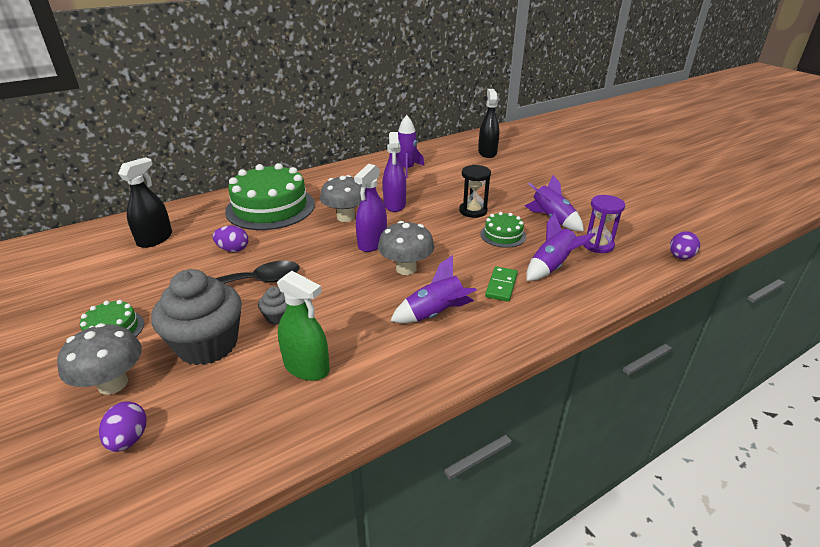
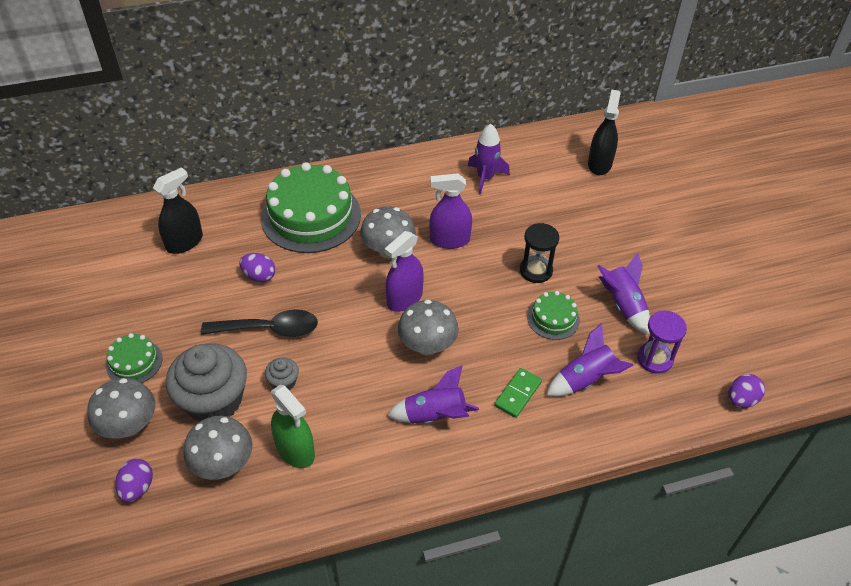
camera: 15 degrees right, 15 degrees up
purple spray bottle [383,132,406,212] -> purple spray bottle turned 75 degrees clockwise [429,173,472,249]
none -> grey mushroom [183,416,252,480]

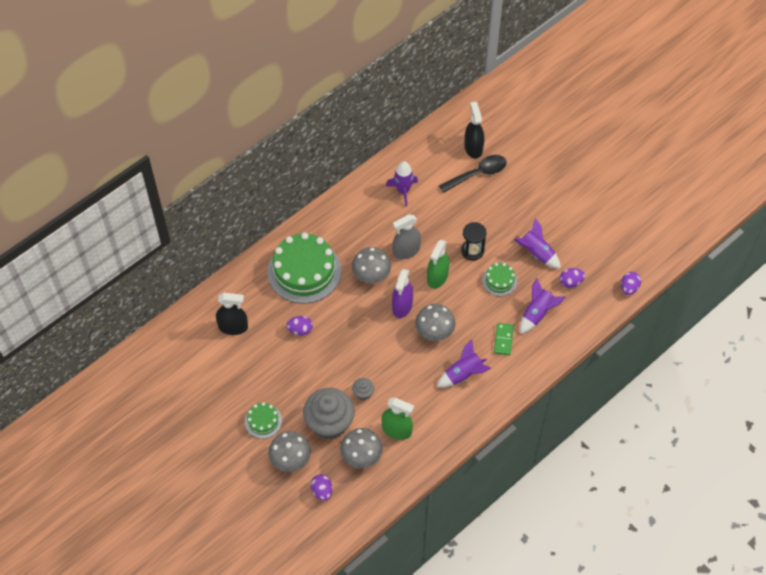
camera: 25 degrees left, 10 degrees up
black spray bottle [153,167,203,254] -> black spray bottle turned 75 degrees clockwise [216,293,248,335]
black spoon [201,310,318,337] -> black spoon moved to [439,155,507,193]
purple spray bottle [429,173,472,249] -> grey spray bottle [393,214,421,259]
purple hourglass [637,311,687,374] -> purple egg [559,268,585,288]
none -> green spray bottle [427,240,449,289]

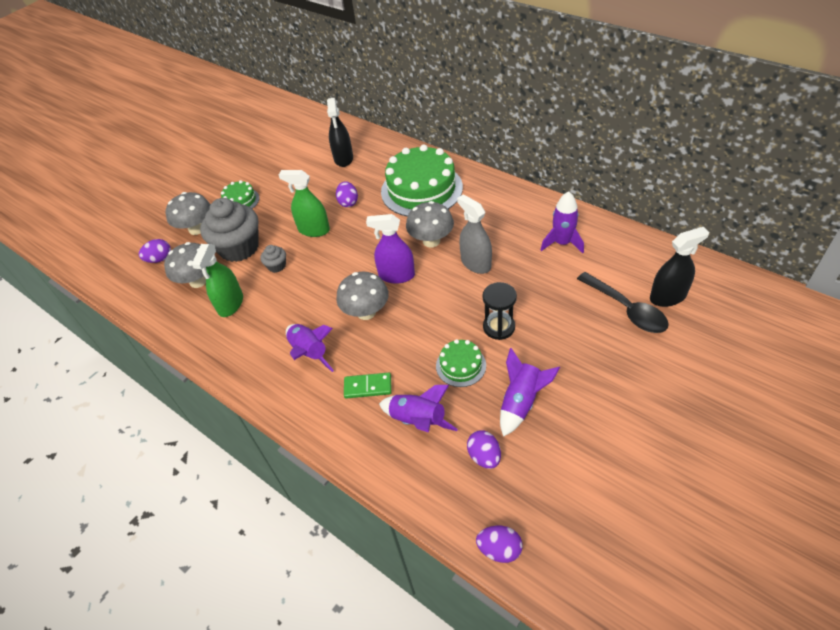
camera: 85 degrees right, 10 degrees down
green spray bottle [427,240,449,289] -> green spray bottle moved to [279,170,330,237]

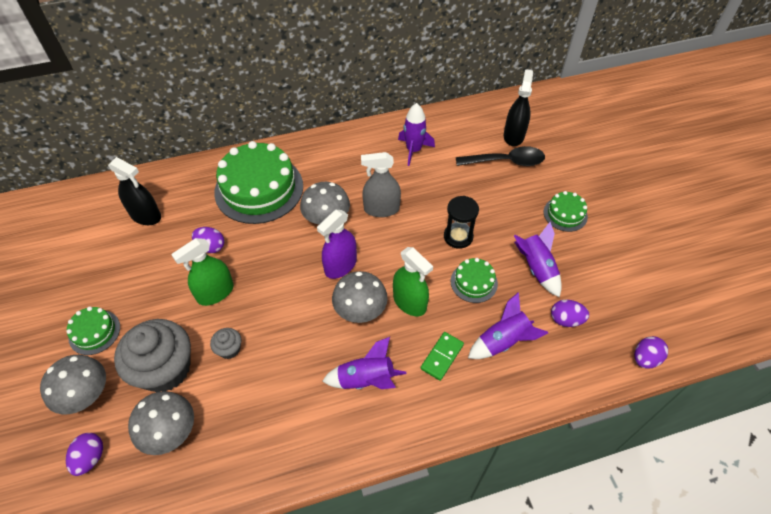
camera: 60 degrees left, 5 degrees up
green spray bottle [192,244,243,317] -> green spray bottle moved to [393,247,433,316]
none -> green cake [544,191,588,232]

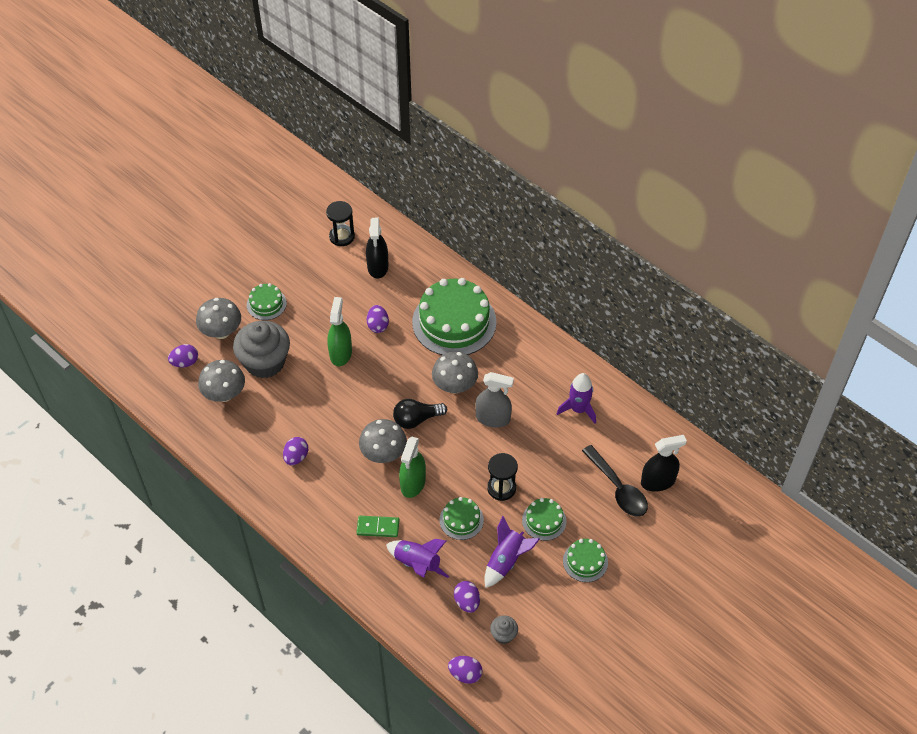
camera: 60 degrees right, 0 degrees up
green spray bottle [171,238,234,306] -> green spray bottle turned 75 degrees clockwise [327,297,352,366]
grey cupcake [210,328,241,359] -> grey cupcake moved to [490,615,518,644]
purple spray bottle [317,210,357,279] -> black light bulb [393,399,447,429]
purple rocket [322,337,406,389] -> none
grey spray bottle [361,152,401,217] -> grey spray bottle turned 135 degrees clockwise [475,372,514,428]
none -> purple egg [283,437,308,465]
none -> black hourglass [326,201,355,246]
none -> green cake [522,498,566,541]

